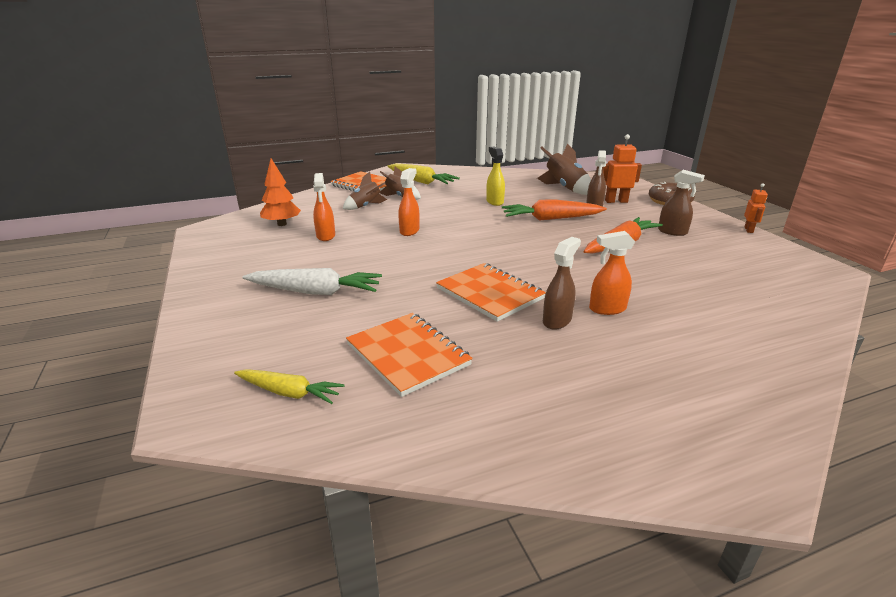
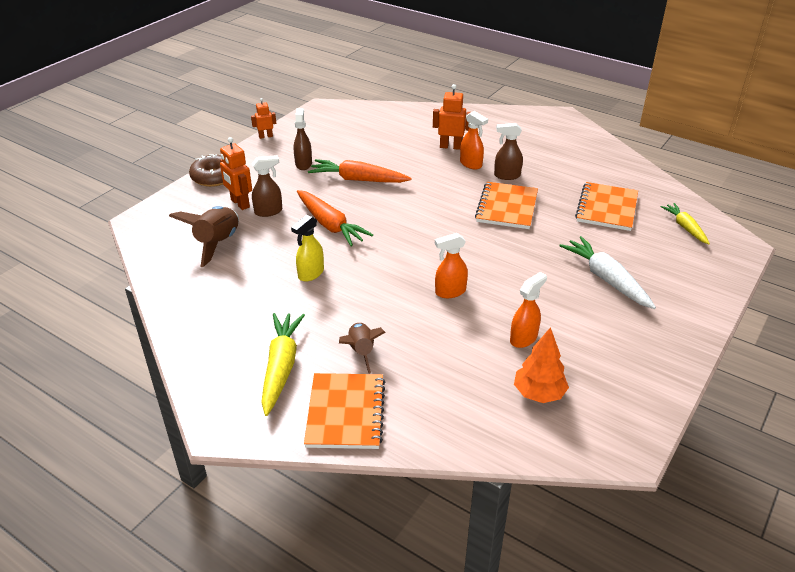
camera: 125 degrees left, 10 degrees up
brown rocket [343,172,387,210] -> none
none -> orange robot [433,84,470,150]

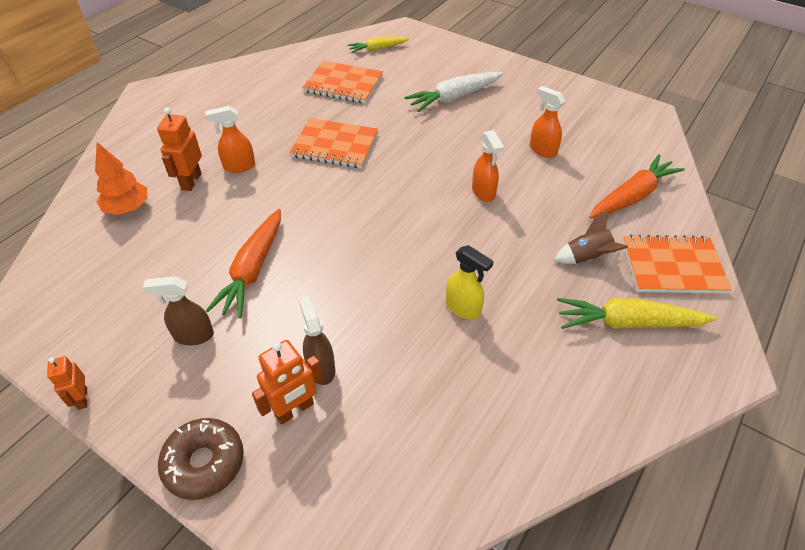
camera: 90 degrees left, 10 degrees up
brown rocket [169,206,239,267] -> none
orange carrot [297,190,373,246] -> orange carrot moved to [589,154,685,219]
orange spray bottle [460,111,488,169] -> orange spray bottle turned 150 degrees counterclockwise [205,106,255,173]
brown spray bottle [494,123,523,180] -> none
orange tree [514,327,569,403] -> orange tree moved to [95,142,147,215]

